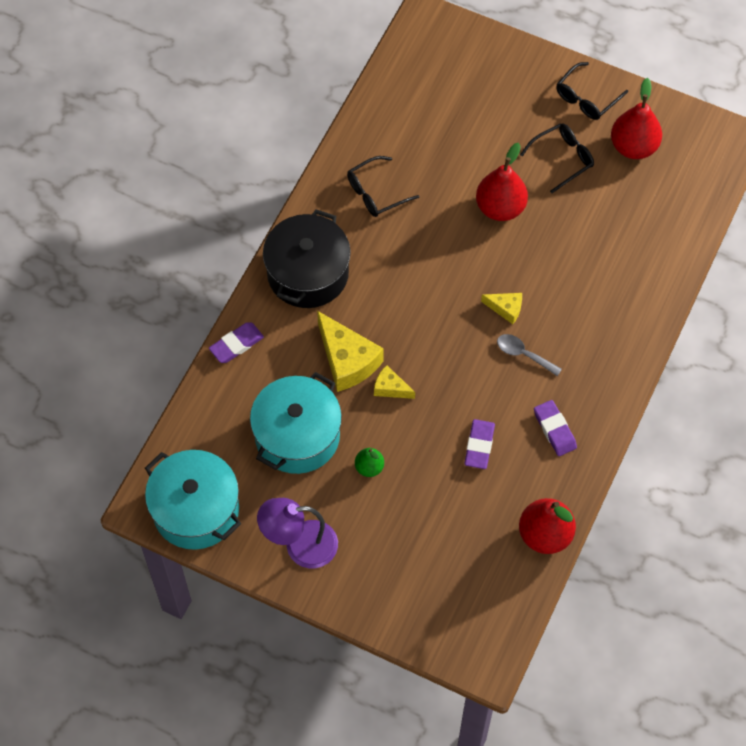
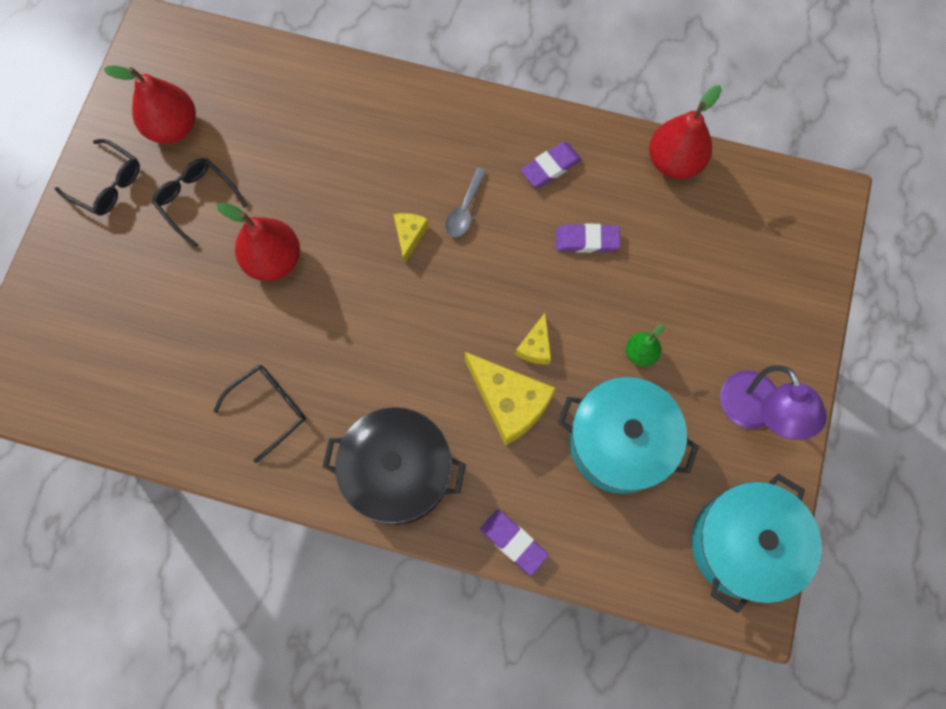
camera: 100 degrees left, 10 degrees up
yellow cheese [317,311,384,392] -> yellow cheese turned 90 degrees clockwise [465,352,556,446]
black glasses [347,156,419,217] -> black glasses turned 90 degrees counterclockwise [213,365,306,463]

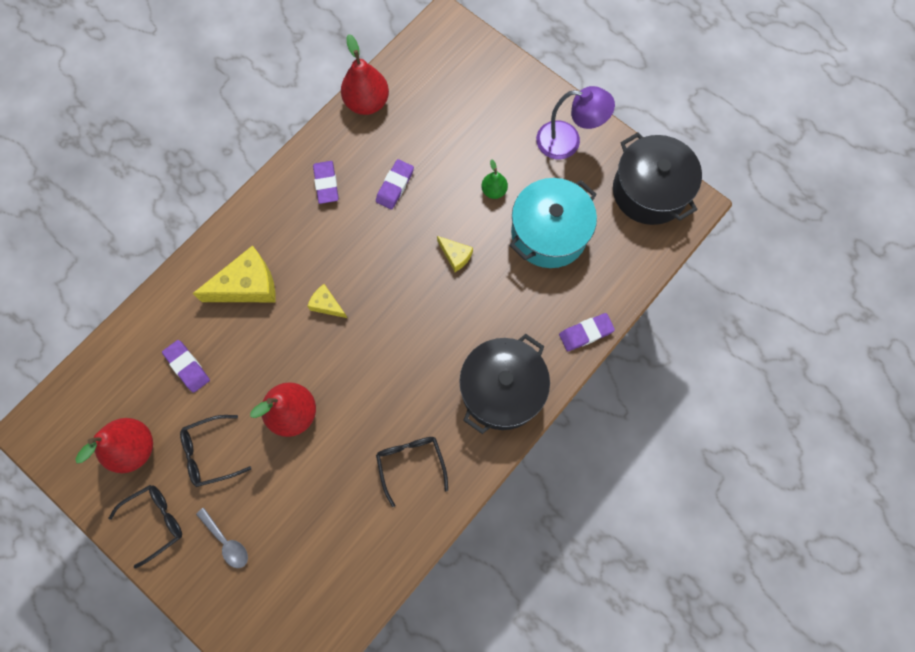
camera: 65 degrees left, 0 degrees up
grey spoon [445,168,487,237] -> grey spoon moved to [196,508,248,568]
yellow cheese [465,352,556,446] -> yellow cheese moved to [192,245,275,302]
turquoise pot [692,473,821,613] -> black pot [613,132,702,225]
none -> purple eraser [162,340,210,393]

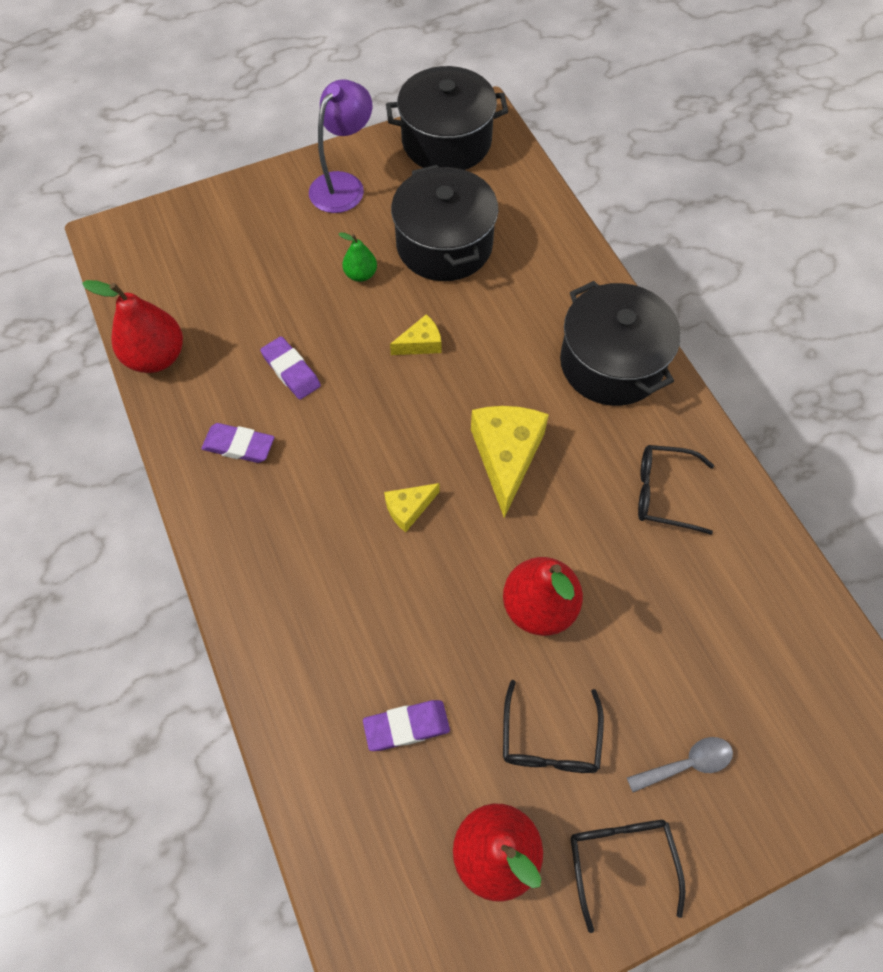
camera: 65 degrees left, 10 degrees down
yellow cheese [192,245,275,302] -> yellow cheese moved to [471,406,549,518]
turquoise pot [509,178,597,268] -> black pot [391,165,498,281]
purple eraser [559,313,615,351] -> none

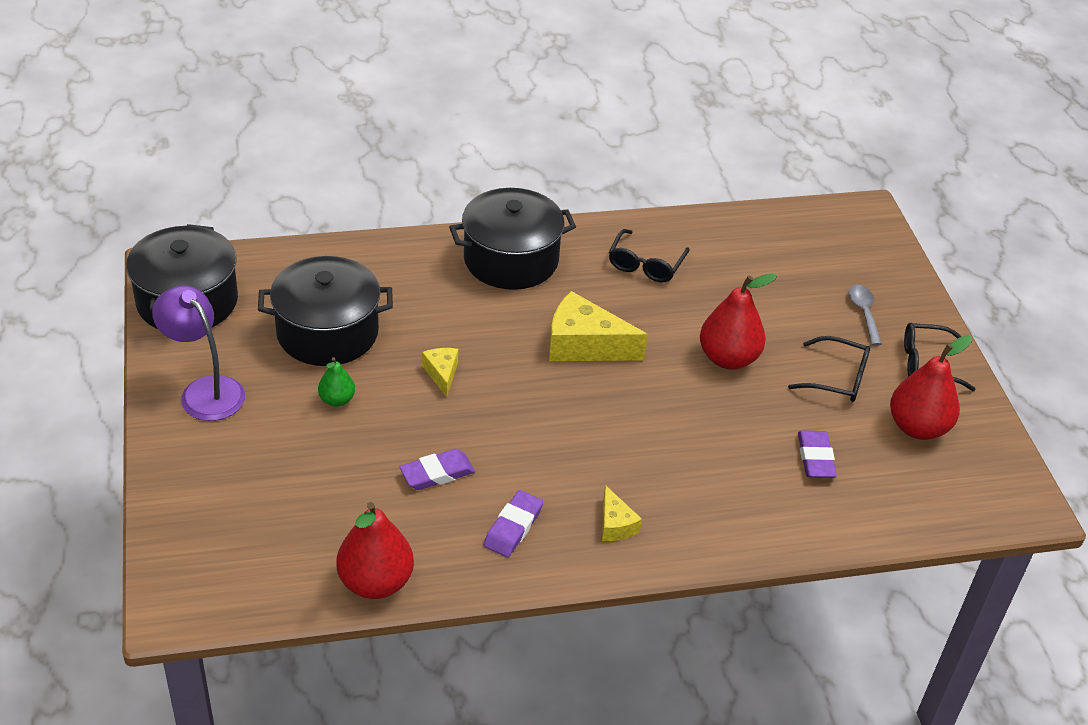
camera: 80 degrees left, 20 degrees down
yellow cheese [384,483,440,532] -> yellow cheese moved to [602,485,642,541]

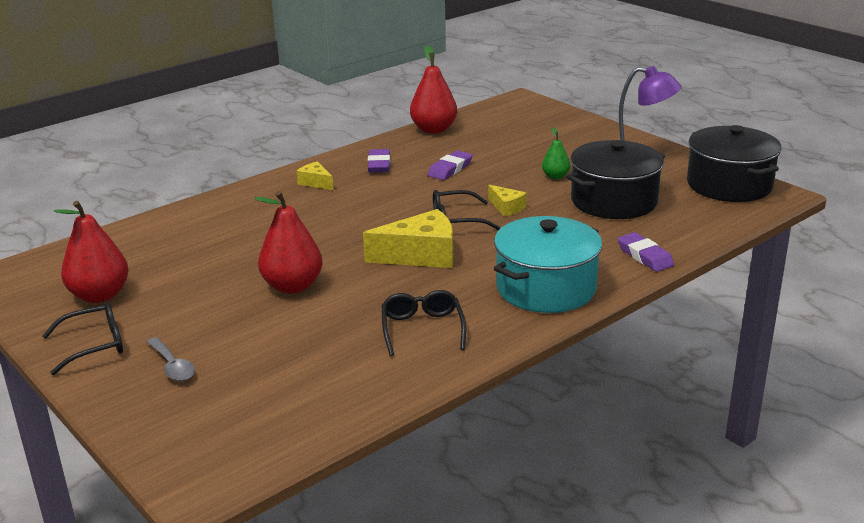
camera: 155 degrees right, 15 degrees down
black pot [449,188,576,290] -> turquoise pot [494,216,602,313]
black glasses [788,336,870,402] -> black glasses moved to [433,190,500,230]
purple eraser [798,430,837,478] -> purple eraser moved to [617,232,674,272]

